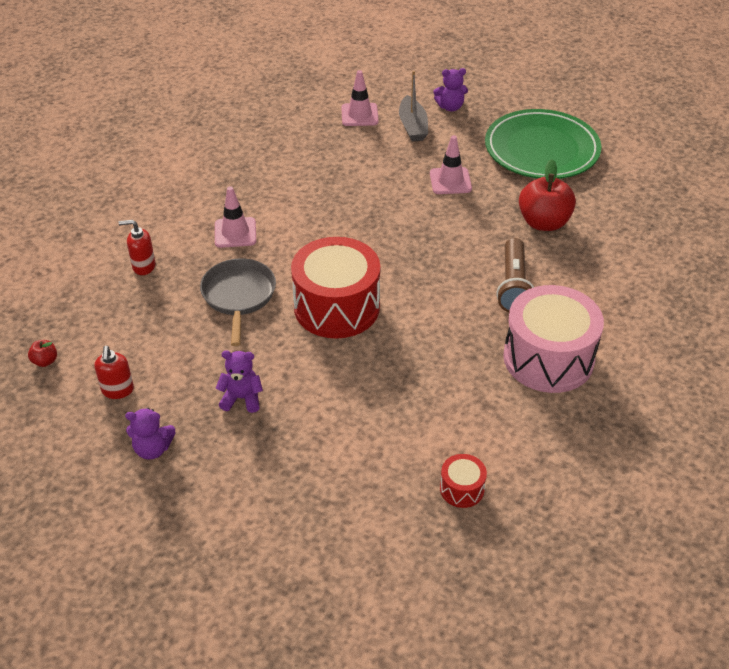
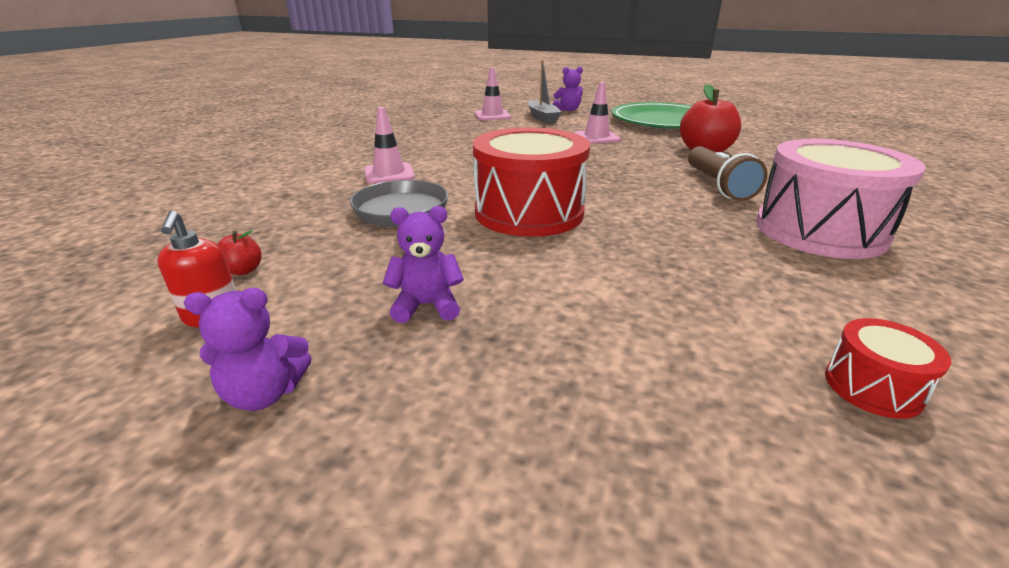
camera: 10 degrees left, 15 degrees down
red apple [28,340,57,367] -> red apple moved to [217,230,262,275]
red soap dispenser [119,220,156,275] -> none

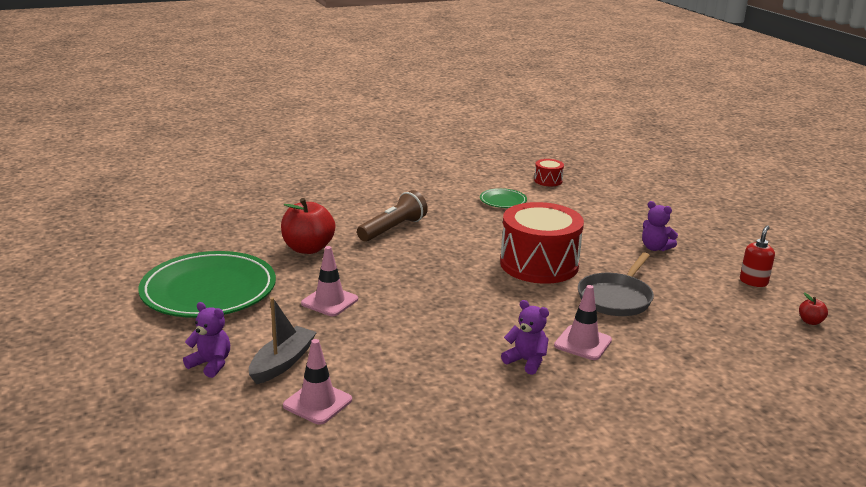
camera: 135 degrees left, 5 degrees down
purple teddy bear [183,288,311,411] -> purple teddy bear moved to [501,300,549,375]
red apple [217,230,262,275] -> red apple moved to [799,293,828,325]
pink drum [756,139,926,259] -> none
none -> green plate [480,188,527,208]

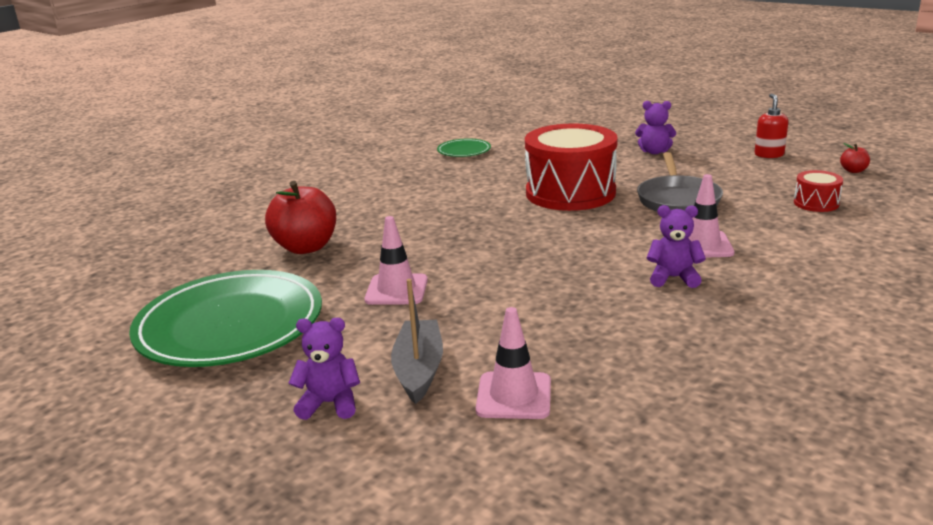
camera: 25 degrees left, 0 degrees up
brown flashlight [357,190,428,242] -> none
red drum [534,159,564,186] -> red drum moved to [794,170,843,212]

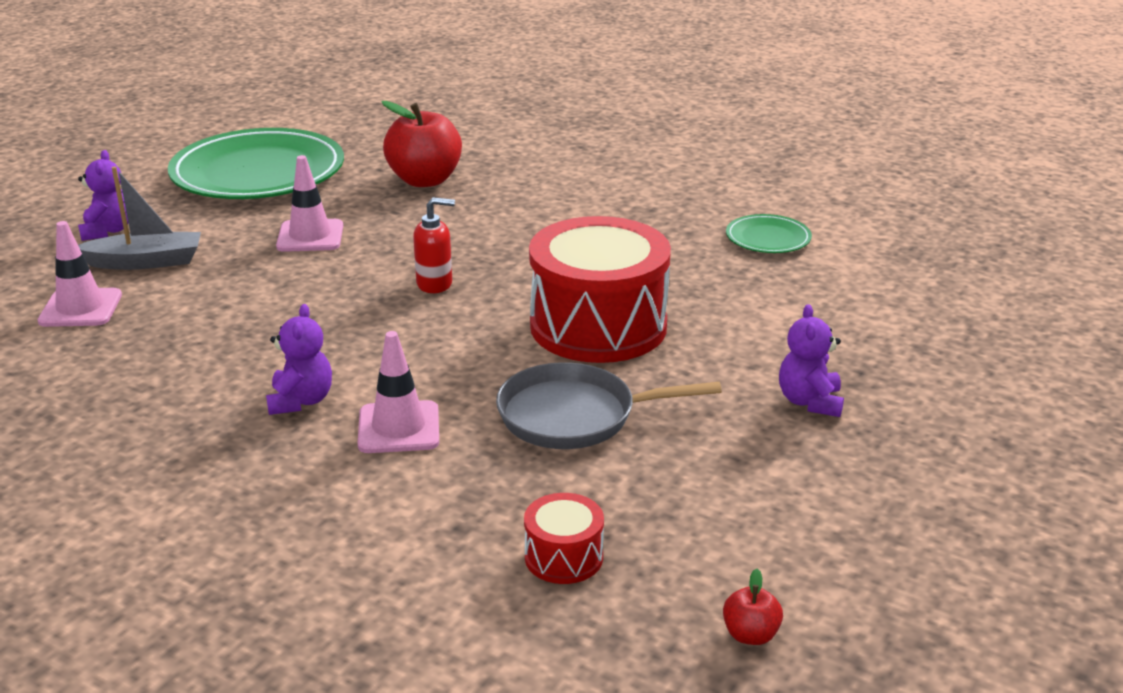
camera: 80 degrees right, 5 degrees up
red soap dispenser [755,94,788,158] -> red soap dispenser moved to [413,197,455,293]

